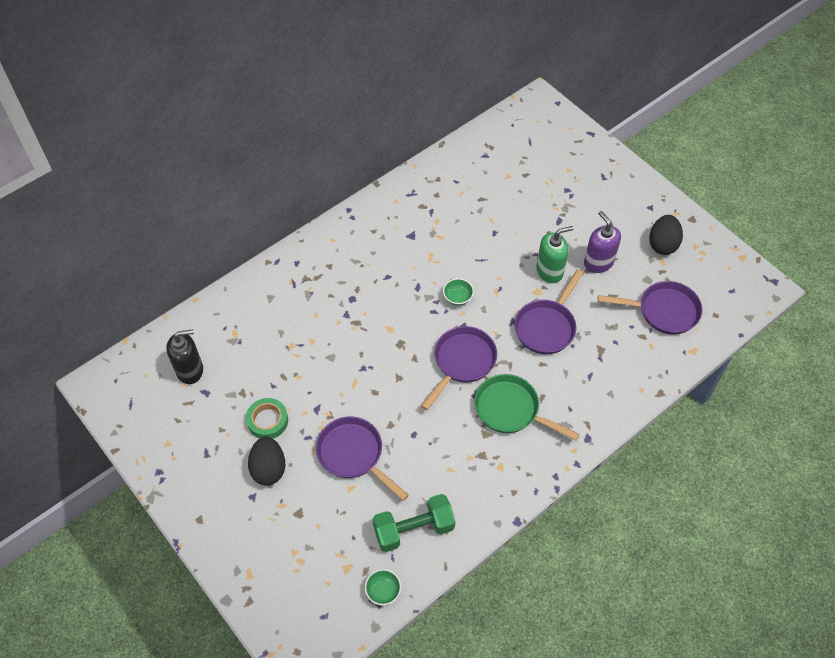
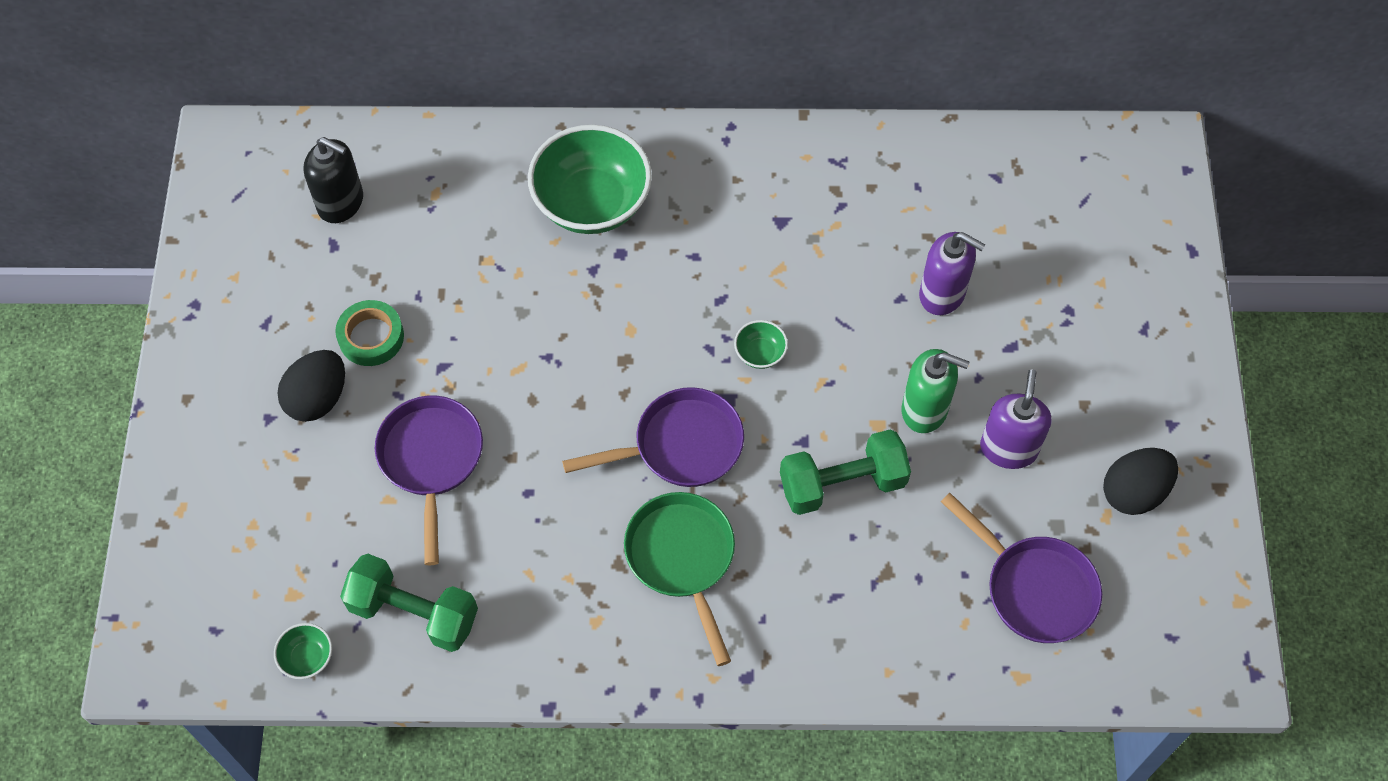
camera: 40 degrees right, 5 degrees up
purple pan [514,269,583,354] -> green dumbbell [780,429,911,515]
none -> green bowl [528,125,652,234]
none -> purple soap dispenser [919,232,985,315]

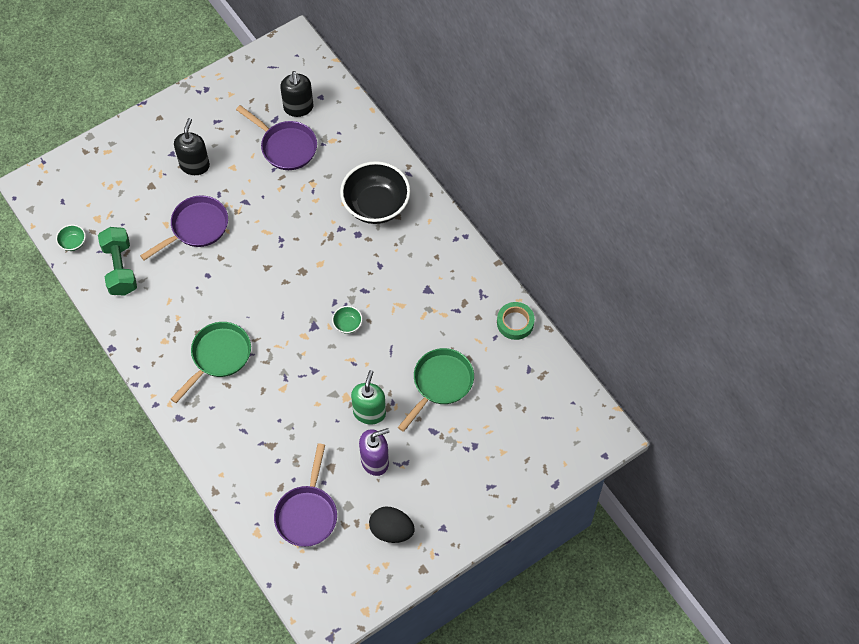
camera: 55 degrees right, 0 degrees up
black egg [277,350,345,422] -> black soap dispenser [174,118,210,175]
green tape [335,300,404,366] -> green tape moved to [497,302,535,340]
green bowl [528,125,652,234] -> black bowl [340,161,410,224]
purple pan [562,387,744,487] -> purple pan moved to [236,105,317,170]
green dumbbell [780,429,911,515] -> none
green soap dispenser [902,349,969,433] -> green soap dispenser turned 150 degrees counterclockwise [351,370,386,424]
purple soap dispenser [919,232,985,315] -> green pan [398,348,474,432]

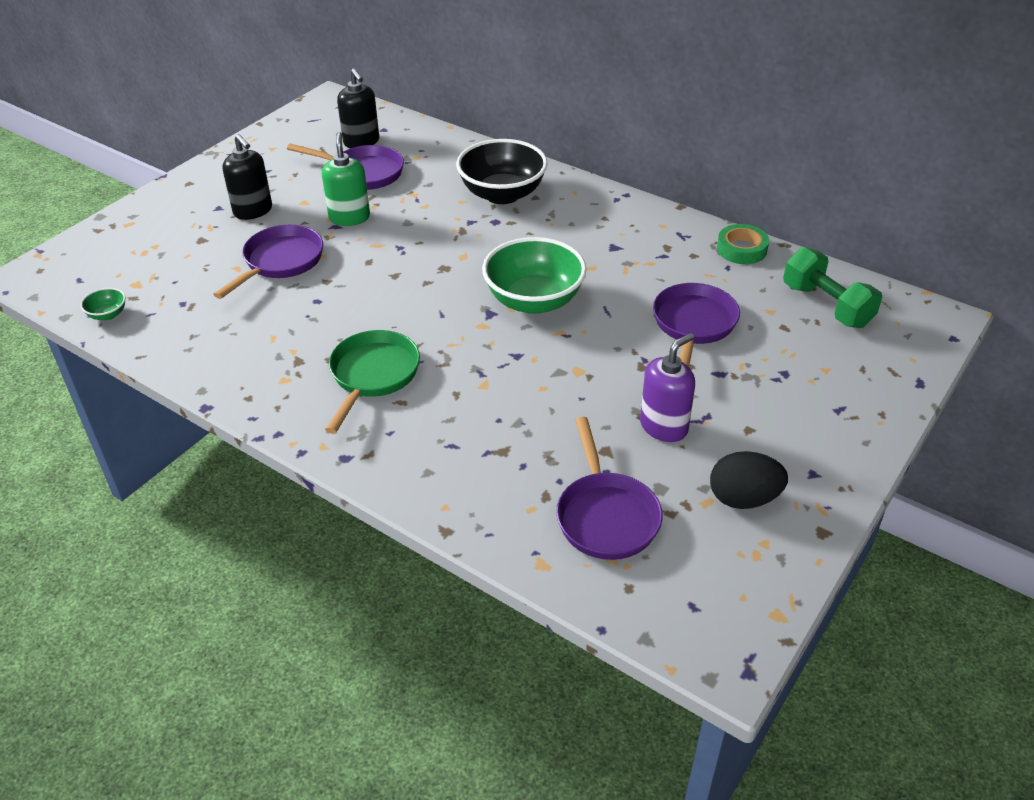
camera: 20 degrees left, 20 degrees down
green dumbbell [98,227,137,296] -> green dumbbell moved to [783,247,882,328]
black soap dispenser [174,118,210,175] -> black soap dispenser turned 150 degrees clockwise [222,134,272,220]
green bowl [332,306,363,334] -> green bowl [482,237,587,314], size x2.38
green soap dispenser [351,370,386,424] -> green soap dispenser moved to [322,132,370,226]
green pan [398,348,474,432] -> purple pan [653,283,740,367]

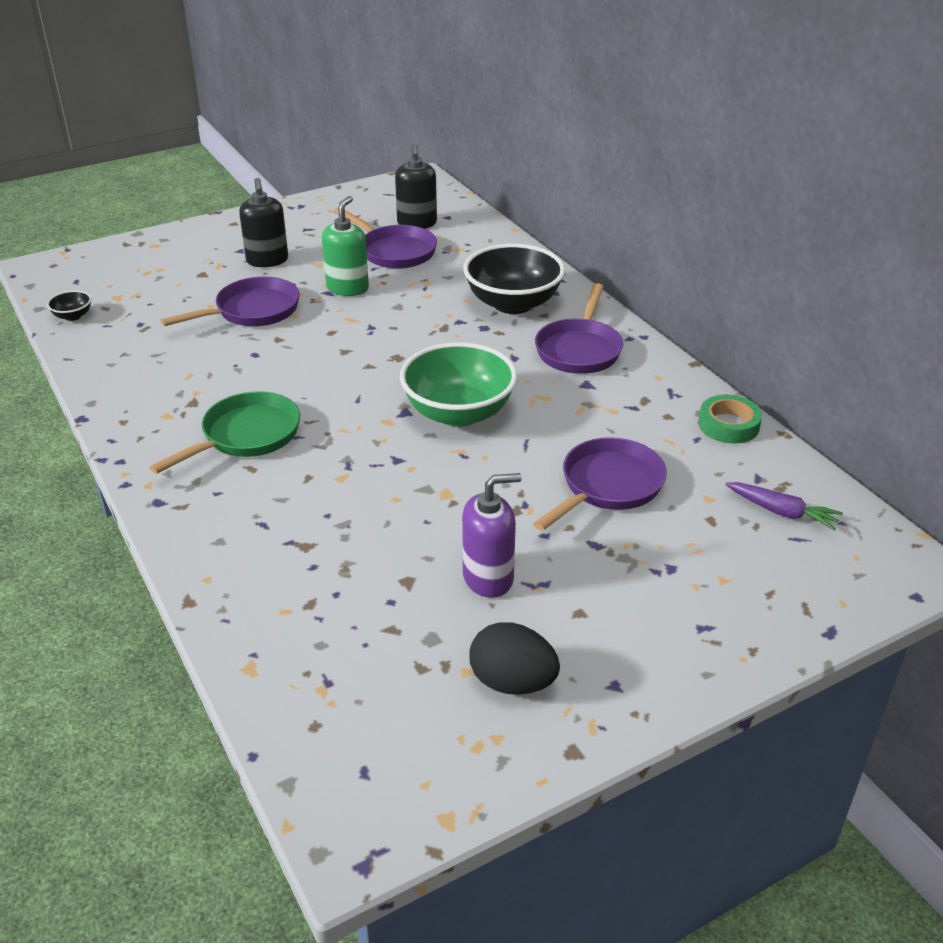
camera: 25 degrees right, 5 degrees down
green bowl [80,288,126,320] -> black bowl [47,290,91,321]
purple pan [556,417,663,560] -> purple pan moved to [535,283,623,374]
green dumbbell [783,247,882,328] -> purple carrot [725,482,843,530]

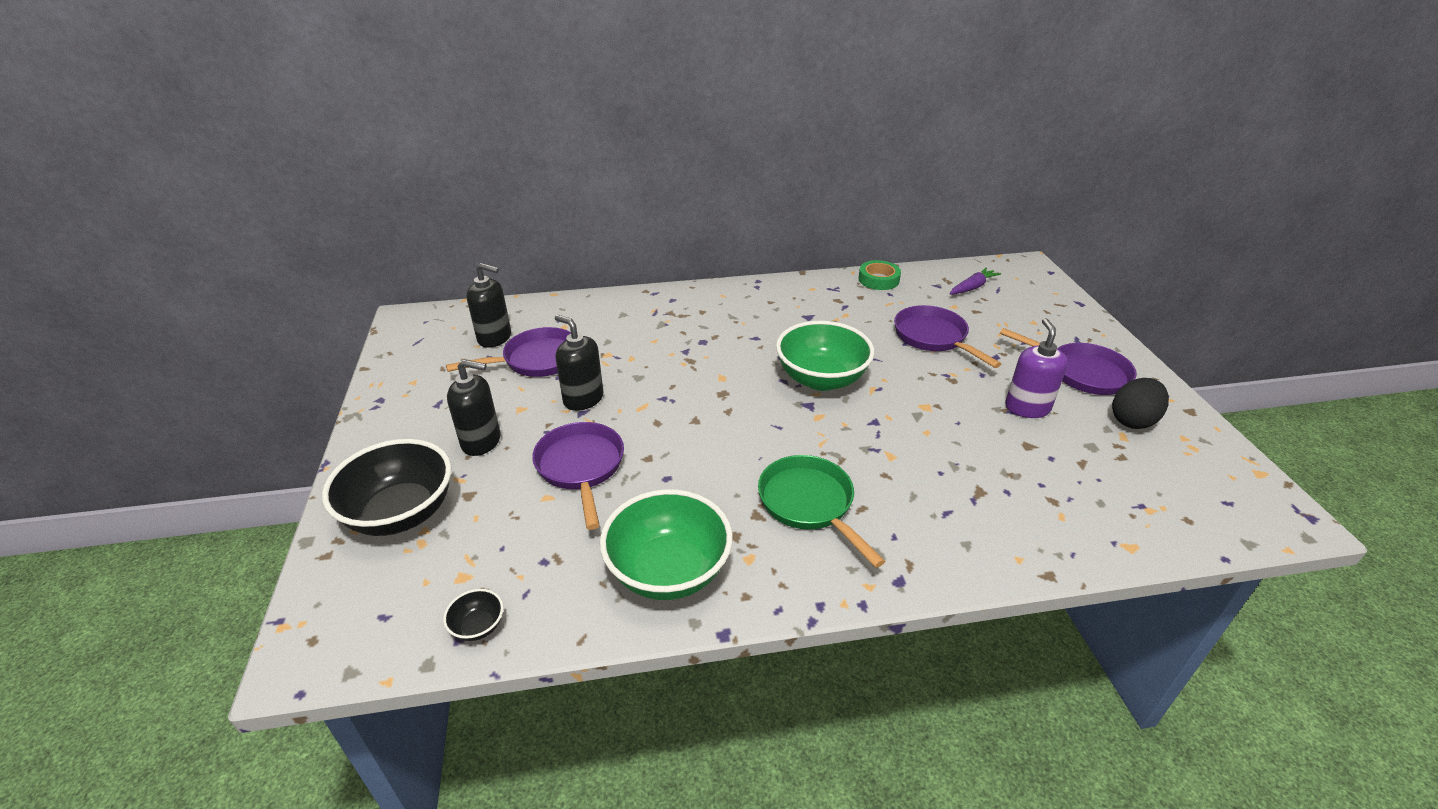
camera: 70 degrees left, 0 degrees up
green soap dispenser [322,196,369,296] -> black soap dispenser [555,315,604,411]
black bowl [464,244,565,314] -> black bowl moved to [322,439,452,536]
purple pan [535,283,623,374] -> purple pan moved to [1000,328,1137,395]
none -> green bowl [600,489,733,600]

